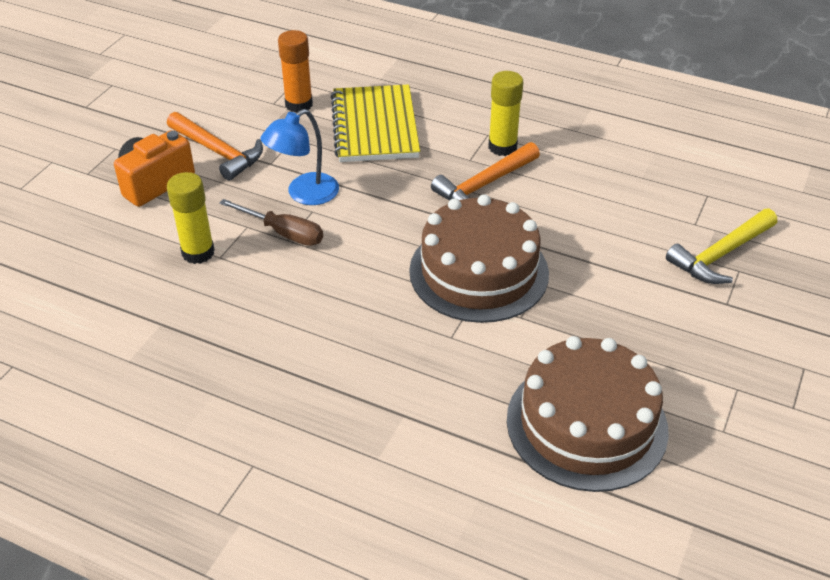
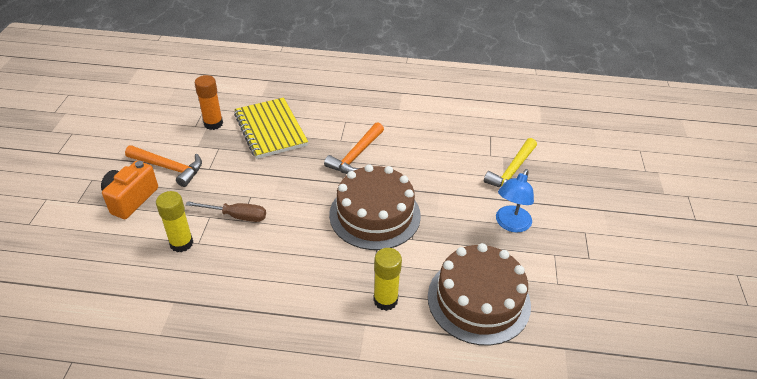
camera: 20 degrees left, 0 degrees up
blue lamp [261,109,339,205] -> blue lamp moved to [496,169,534,233]
yellow glue stick [488,71,523,156] -> yellow glue stick moved to [373,248,402,311]

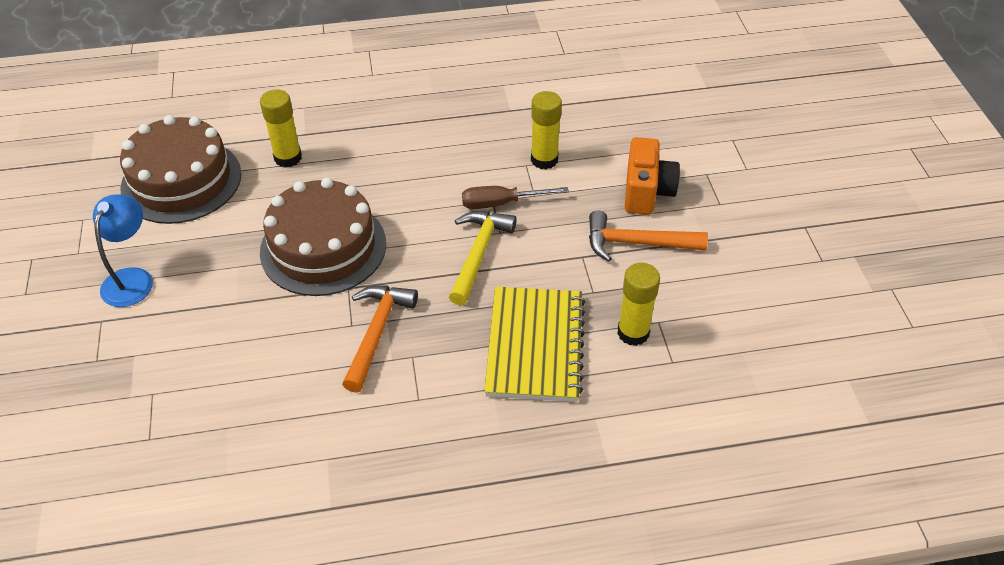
camera: 165 degrees right, 5 degrees up
orange glue stick [195,75,223,130] -> yellow glue stick [617,263,660,346]
yellow notebook [234,98,308,159] -> yellow notebook turned 45 degrees clockwise [484,287,585,402]
yellow hammer [484,138,537,187] -> yellow hammer moved to [449,211,517,306]

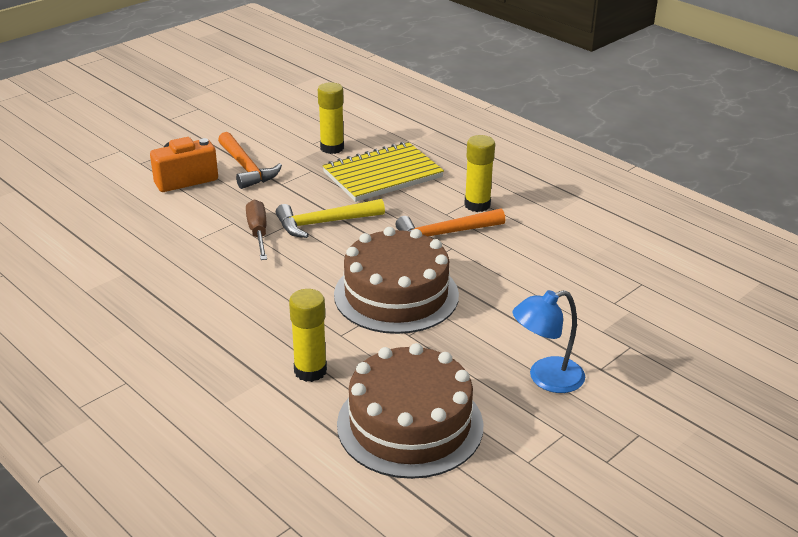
camera: 125 degrees left, 15 degrees down
brown screwdriver [462,186,569,209] -> brown screwdriver turned 150 degrees counterclockwise [246,200,267,260]
yellow glue stick [531,91,562,169] -> yellow glue stick moved to [464,135,495,212]

